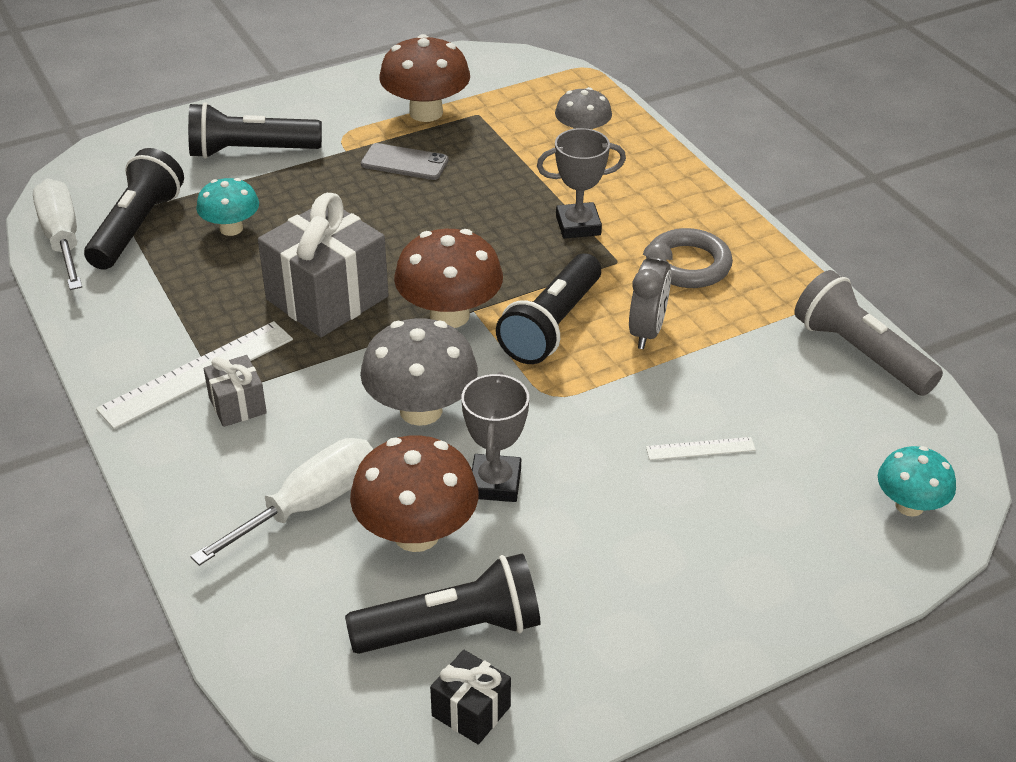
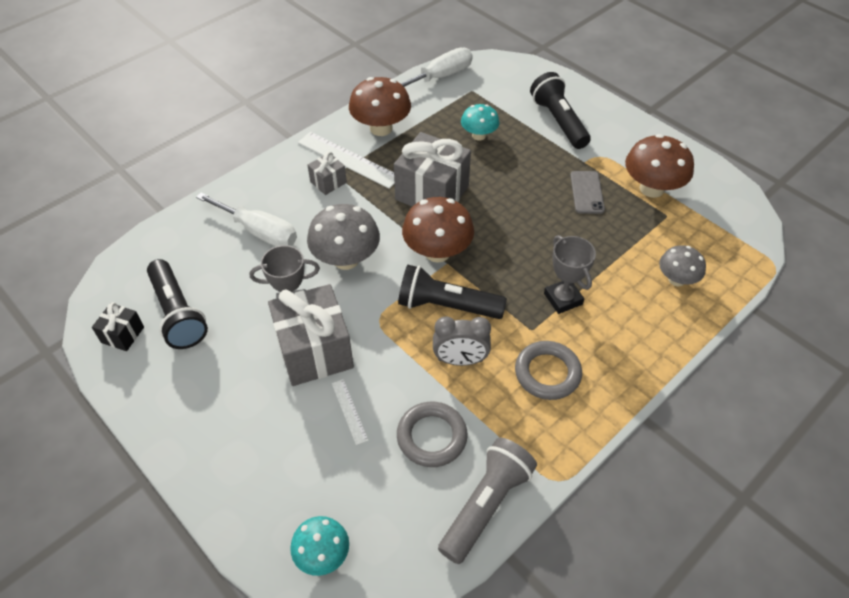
camera: 75 degrees right, 10 degrees up
black flashlight [84,148,184,270] -> none
brown mushroom [350,435,478,552] -> brown mushroom moved to [349,77,411,136]
none -> grey gift [268,284,354,386]
none -> grey ring [397,402,468,467]

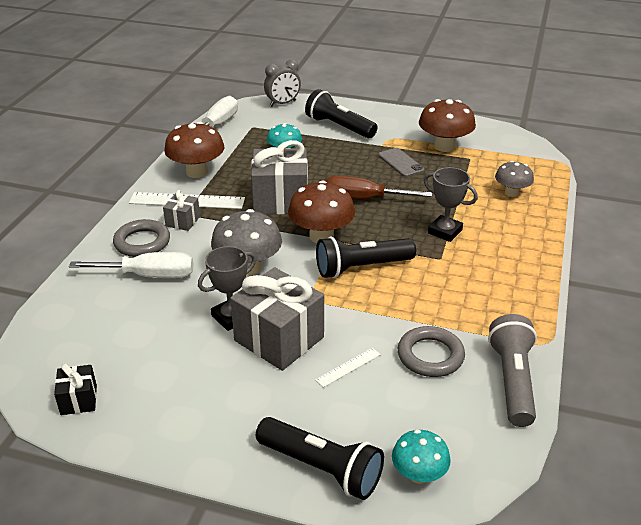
camera: 30 degrees left, 15 degrees down
black flashlight [147,259,208,349] -> black flashlight moved to [256,417,384,500]
white ruler [332,379,369,445] -> white ruler turned 75 degrees counterclockwise [315,348,381,388]
grey clock [433,316,491,366] -> grey clock moved to [264,60,301,106]
grey ring [515,341,582,400] -> grey ring moved to [113,219,170,257]
none -> brown screwdriver [325,176,432,199]

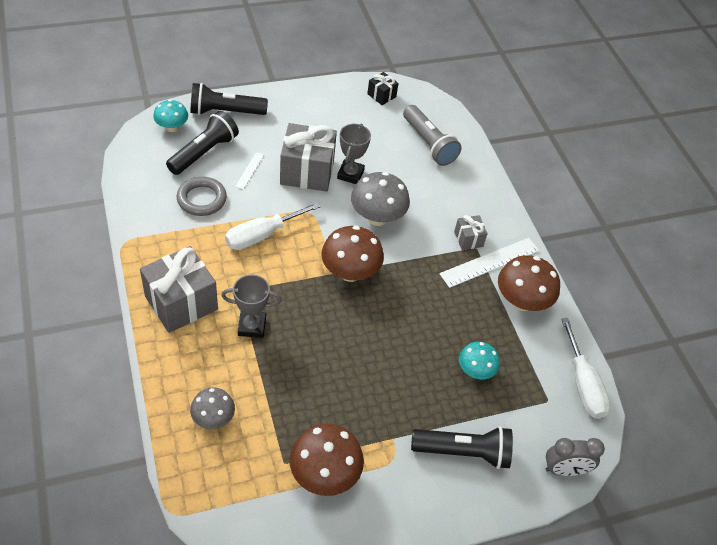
camera: 140 degrees right, 15 degrees up
white screwdriver [69,252,194,278] -> white screwdriver moved to [225,202,321,250]
grey ring [113,219,170,257] -> none
grey gift [251,140,308,215] -> grey gift moved to [140,246,218,333]
grey clock [264,60,301,106] -> grey clock turned 120 degrees counterclockwise [546,438,605,476]
black flashlight [316,237,416,278] -> black flashlight moved to [166,111,239,175]
brown screwdriver [325,176,432,199] -> none
grey phone [378,148,424,177] -> none
grey flashlight [488,314,537,427] -> grey flashlight moved to [403,105,461,166]

